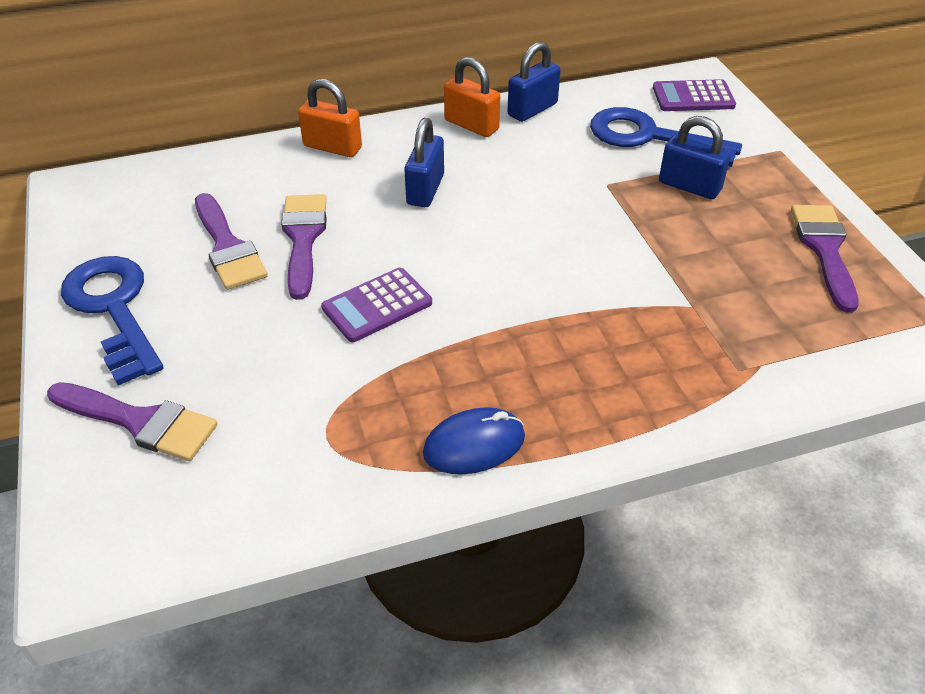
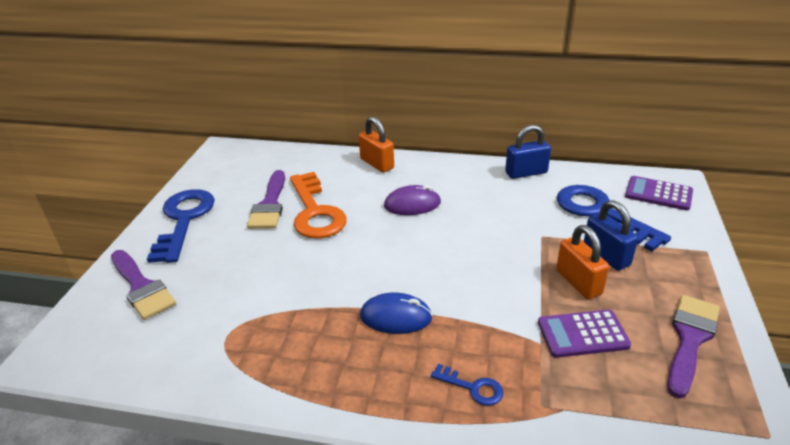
camera: 30 degrees right, 10 degrees down
purple brush [281,194,327,300] -> orange key [290,172,347,239]
purple calculator [321,268,432,342] -> purple calculator moved to [538,310,631,358]
blue padlock [404,118,444,207] -> purple mouse [384,185,441,215]
blue mouse [423,407,525,475] -> blue mouse moved to [360,293,433,334]
orange padlock [444,57,500,137] -> orange padlock moved to [556,225,609,299]
none -> blue key [431,364,503,406]

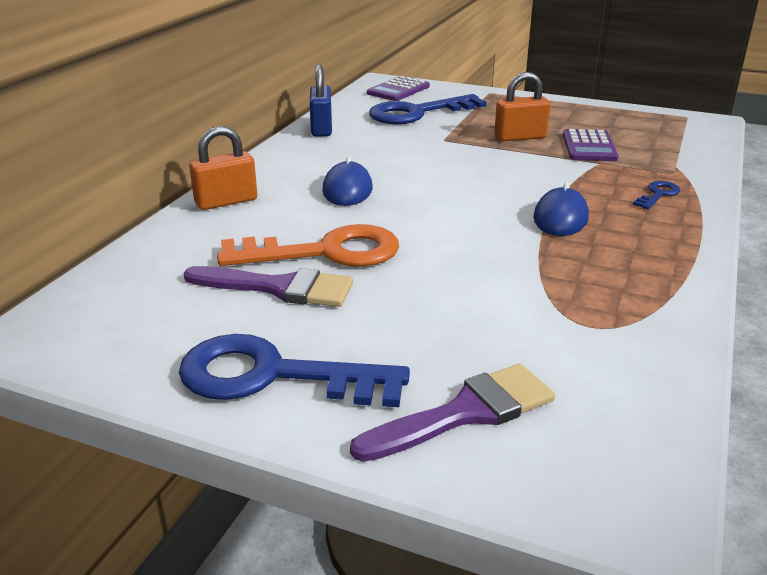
camera: 80 degrees left, 5 degrees down
purple mouse [384,185,441,215] -> blue mouse [322,156,373,206]
blue padlock [584,200,638,271] -> none
purple brush [667,295,720,398] -> none

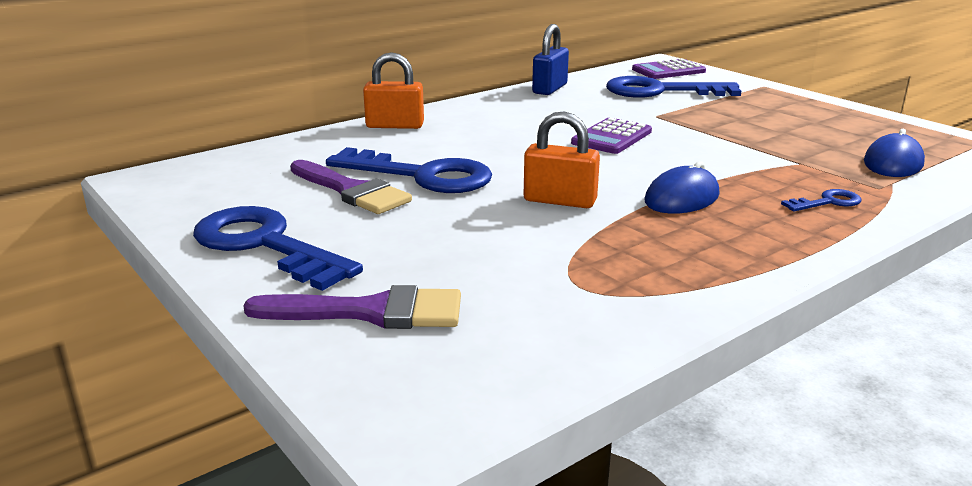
camera: 30 degrees right, 5 degrees down
orange key [217,224,399,267] -> blue key [326,147,492,193]
blue mouse [322,156,373,206] -> blue mouse moved to [864,129,925,177]
orange padlock [494,72,550,141] -> orange padlock moved to [524,111,600,208]
purple calculator [563,129,619,161] -> purple calculator moved to [571,118,652,154]

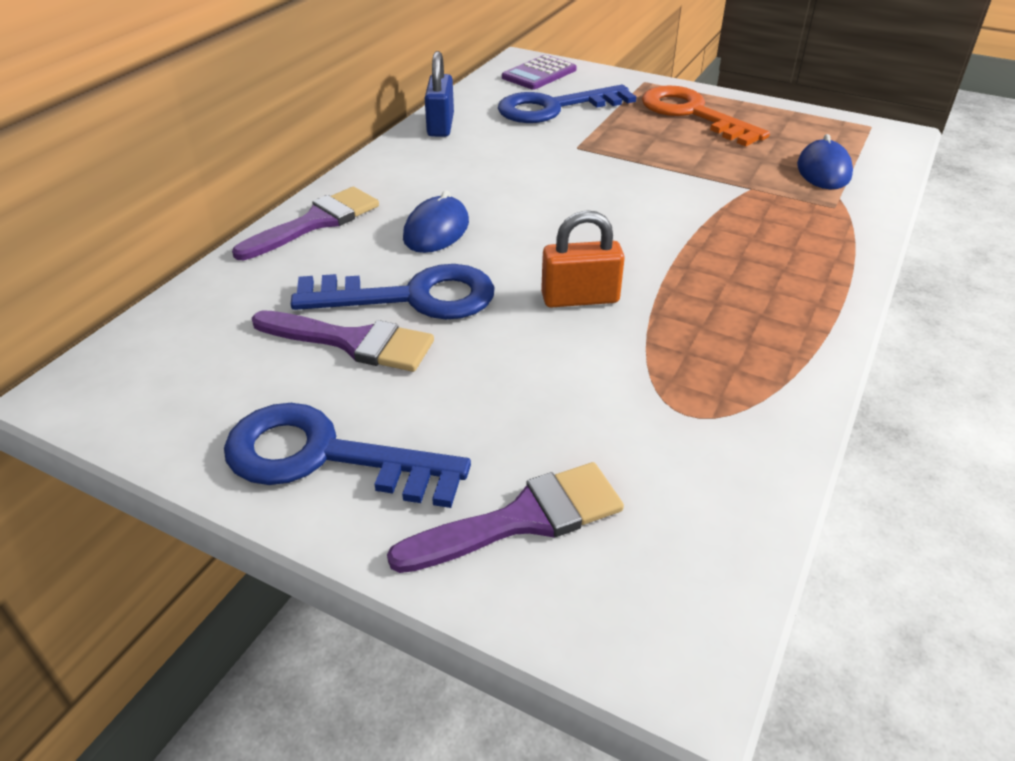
camera: 25 degrees left, 15 degrees up
orange padlock [363,52,424,129] -> purple brush [232,187,379,260]
purple calculator [571,118,652,154] -> none
blue mouse [644,161,720,214] -> blue mouse moved to [403,190,469,253]
blue key [781,189,862,212] -> none
none -> orange key [642,86,770,147]

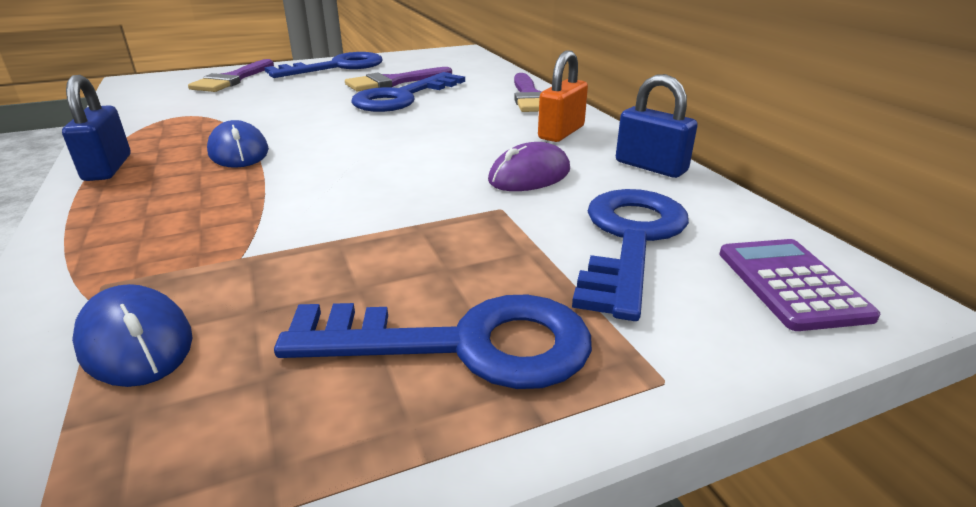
camera: 130 degrees right, 10 degrees down
blue mouse [403,190,469,253] -> blue mouse moved to [207,120,269,168]
orange padlock [541,210,625,308] -> orange padlock moved to [538,50,588,142]
orange key [642,86,770,147] -> blue key [274,295,592,389]
none -> blue padlock [62,75,131,181]
none -> purple mouse [488,142,570,191]

